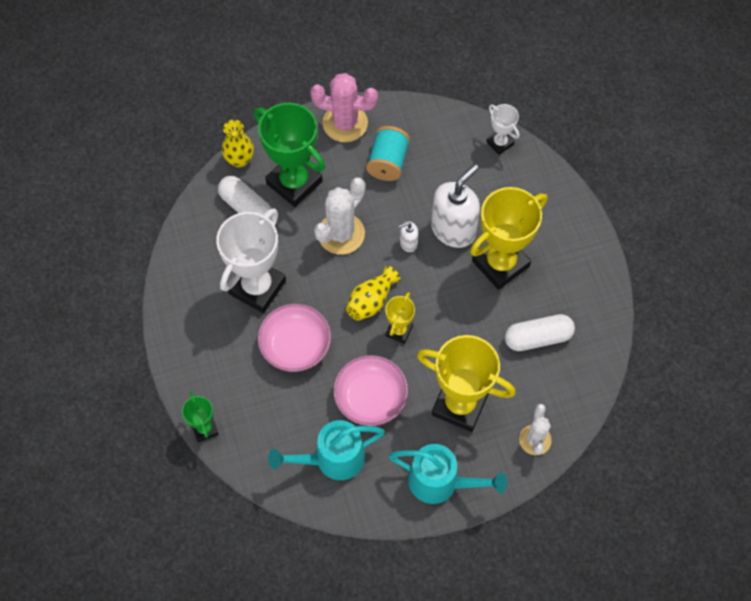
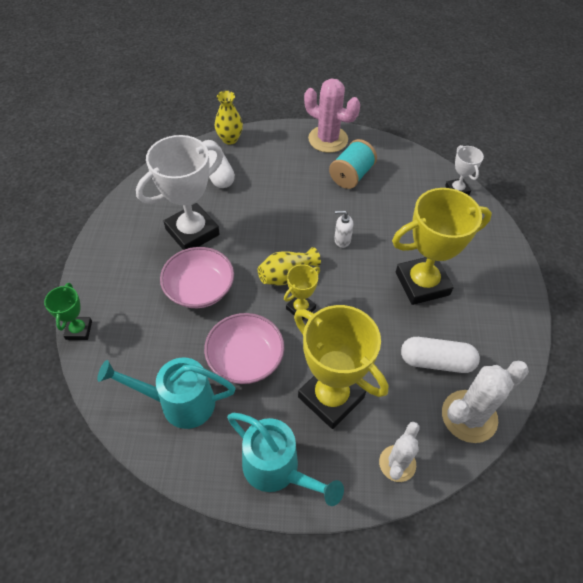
camera: 20 degrees right, 10 degrees down
green trophy [254,103,325,207] -> none
white cactus [314,178,365,255] -> white cactus moved to [442,361,529,443]
white soap dispenser [431,164,480,248] -> none

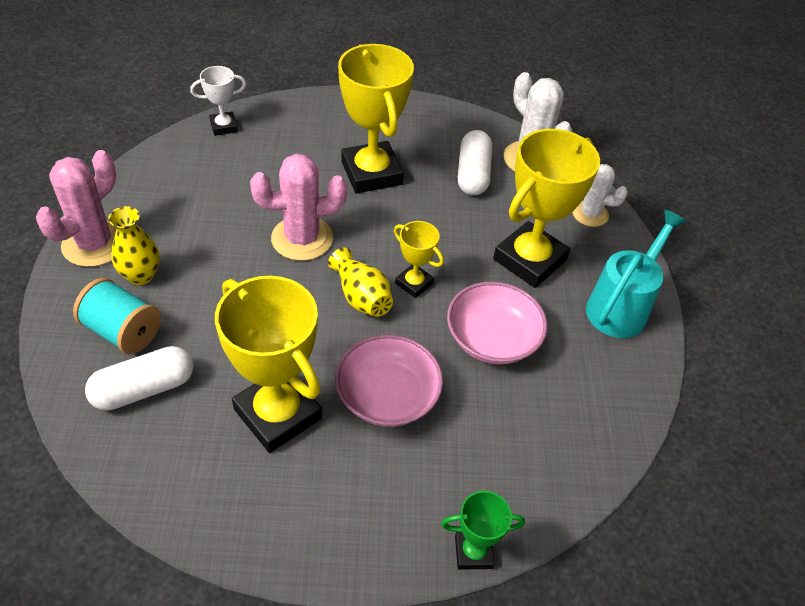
camera: 95 degrees left, 5 degrees down
turquoise watering can [97,357,235,429] -> none
white trophy [136,135,223,250] -> yellow trophy [215,276,322,453]
yellow vase [215,91,243,145] -> yellow vase moved to [108,206,160,285]
turquoise spool [329,139,377,189] -> turquoise spool moved to [73,278,161,354]
white soap dispenser [334,211,353,248] -> pink cactus [250,153,347,261]

